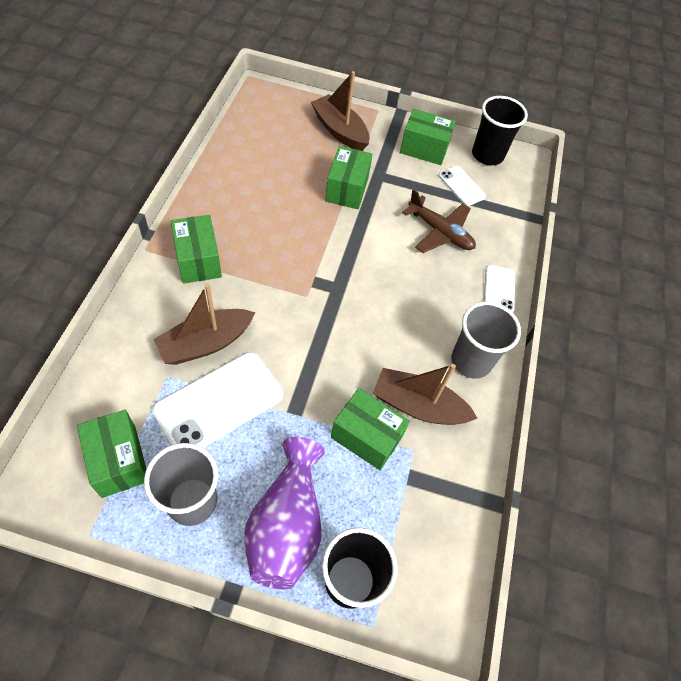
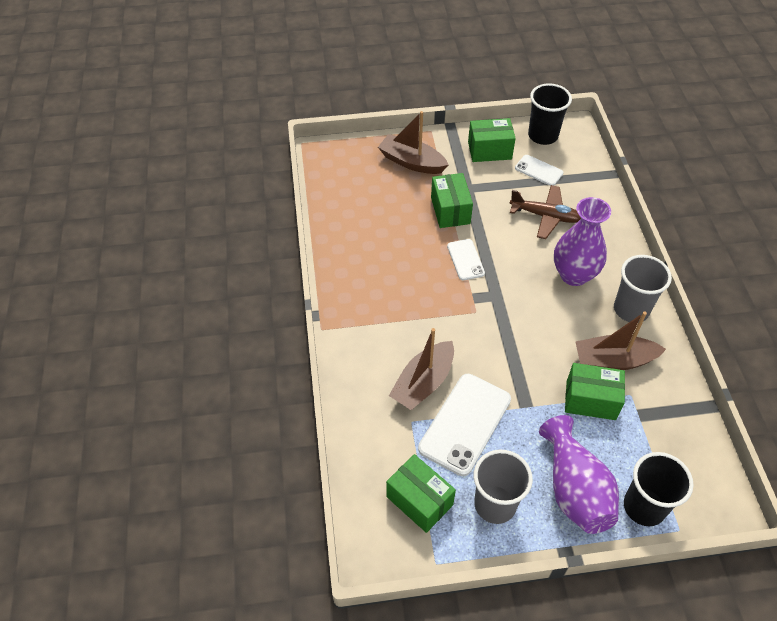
camera: 15 degrees left, 5 degrees down
green box [171,215,222,284] -> none
white phone [484,265,515,312] -> white phone moved to [447,239,485,280]
none -> purple vase [554,197,611,286]

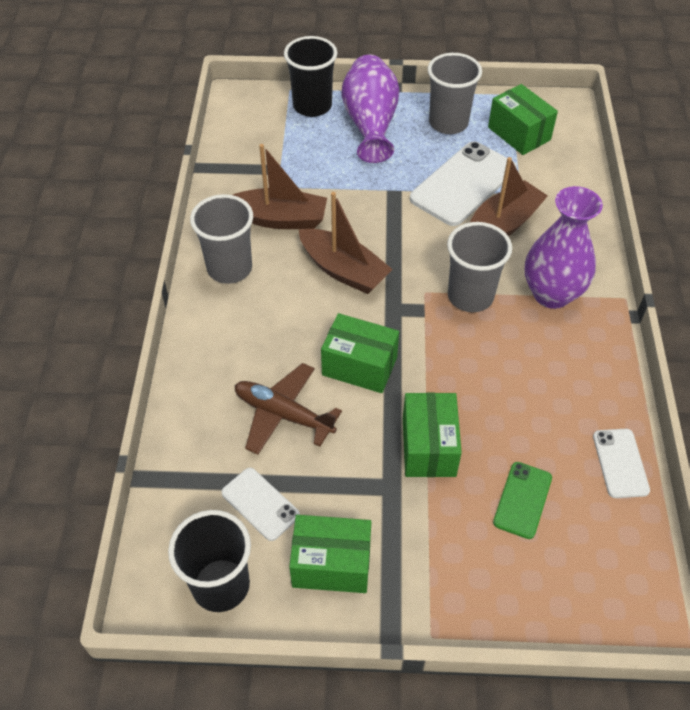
camera: 170 degrees left, 0 degrees up
brown boat [378,111,449,174] -> brown boat moved to [299,192,393,294]
white phone [447,239,485,280] -> white phone moved to [593,429,650,498]
purple vase [554,197,611,286] -> purple vase moved to [525,186,603,309]
green box [565,363,625,420] -> green box moved to [321,313,399,393]
none -> grey cup [447,222,512,312]
none -> green phone [493,462,552,539]

